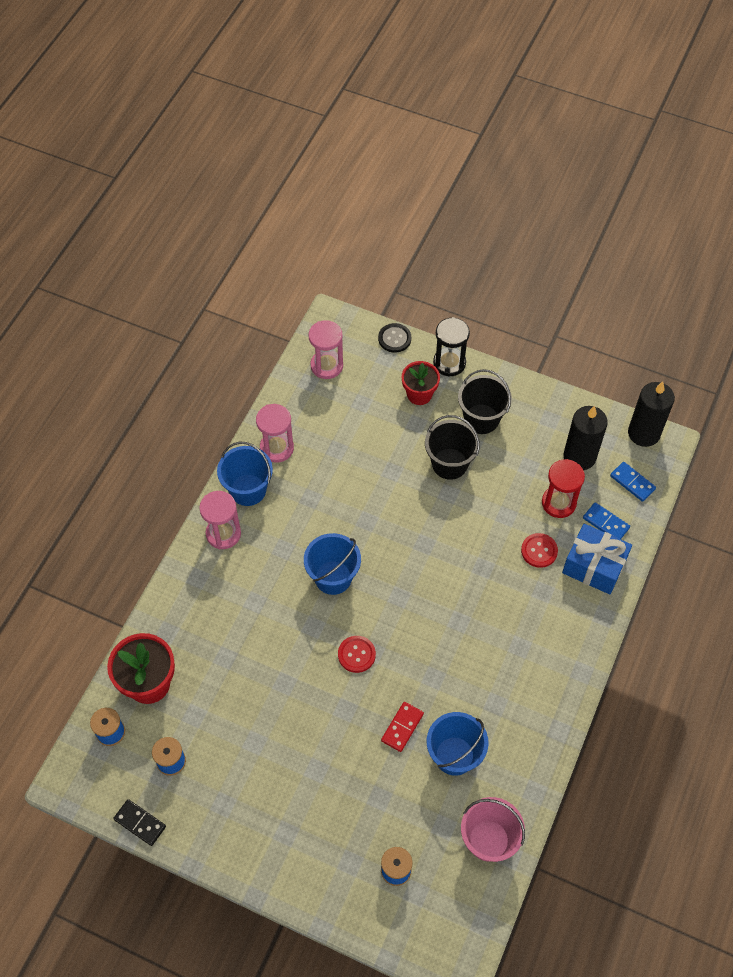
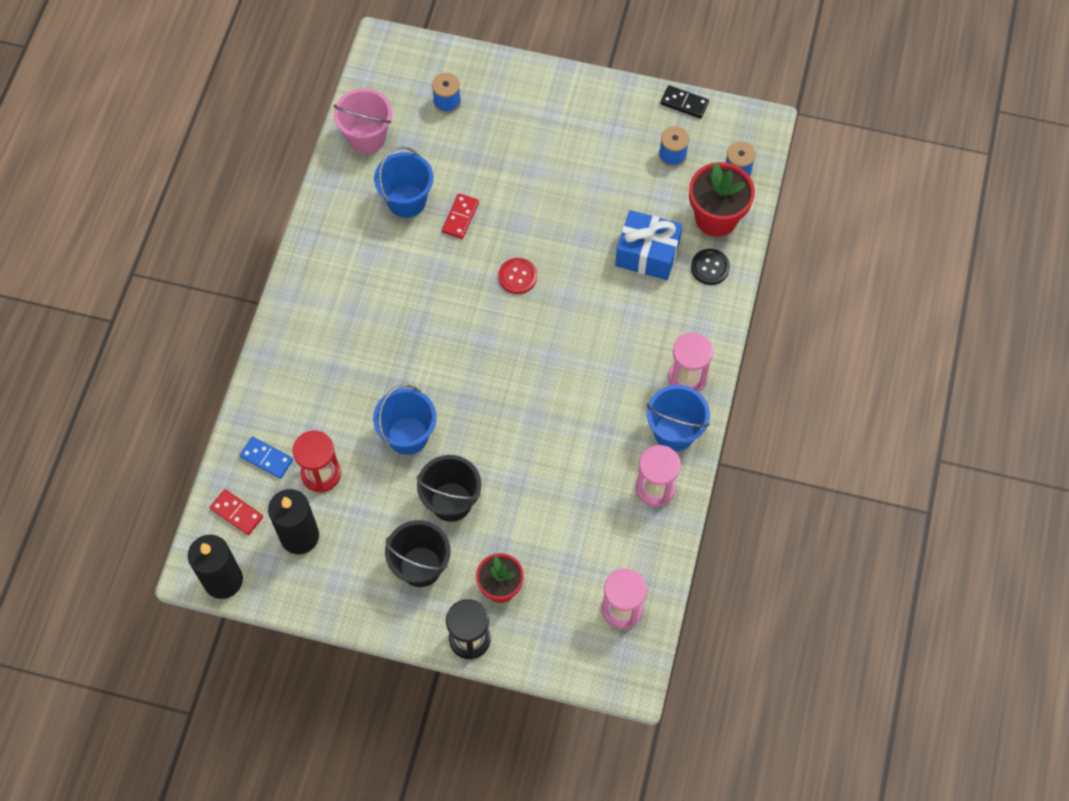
camera: 170 degrees right, 5 degrees up
blue bucket [304,533,361,595] -> blue bucket moved to [373,385,436,455]
black button [378,323,411,353] -> black button moved to [691,249,730,285]
red button [521,533,558,568] -> none
blue gift [562,524,632,594] -> blue gift moved to [615,210,683,280]
blue domino [610,462,656,502] -> red domino [210,489,263,535]

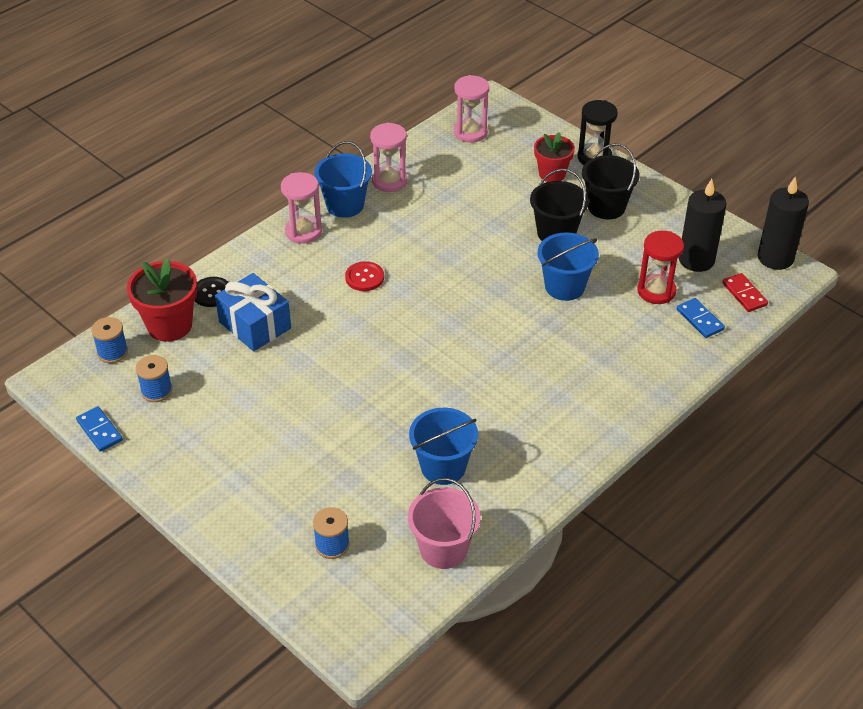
camera: 150 degrees left, 20 degrees down
red domino [442,194,479,239] -> none
red button [498,258,537,294] -> red button moved to [345,261,384,291]
black domino [660,85,709,119] -> blue domino [76,406,123,452]

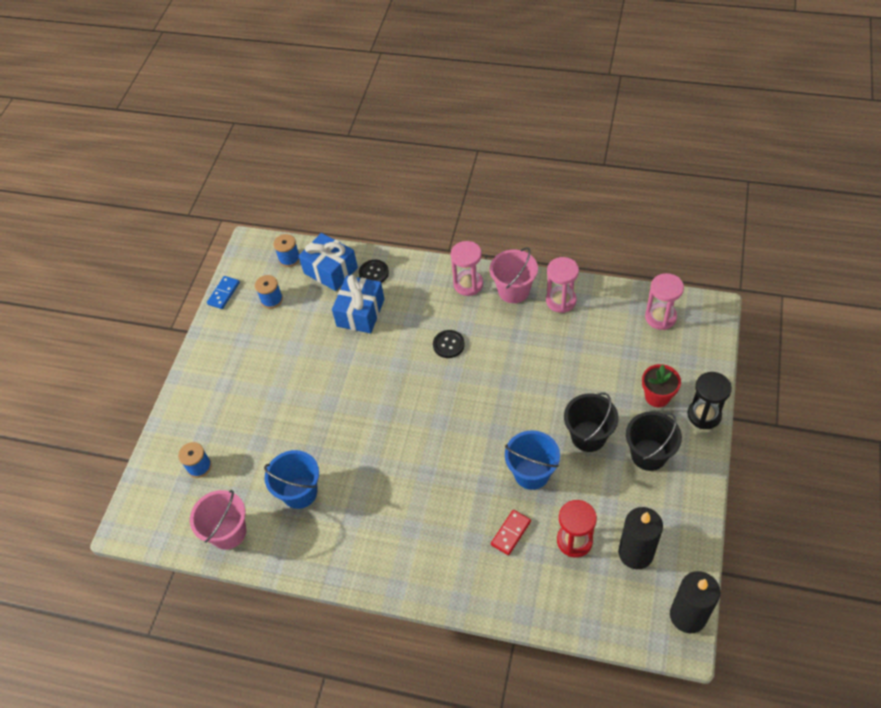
camera: 65 degrees right, 10 degrees up
red flower pot [127,258,197,342] -> blue gift [299,233,358,291]
blue bucket [315,141,372,218] -> pink bucket [490,247,538,303]
red button [345,261,384,291] -> black button [433,330,465,358]
blue domino [677,298,725,338] -> none
red domino [722,273,768,312] -> red domino moved to [491,510,531,555]

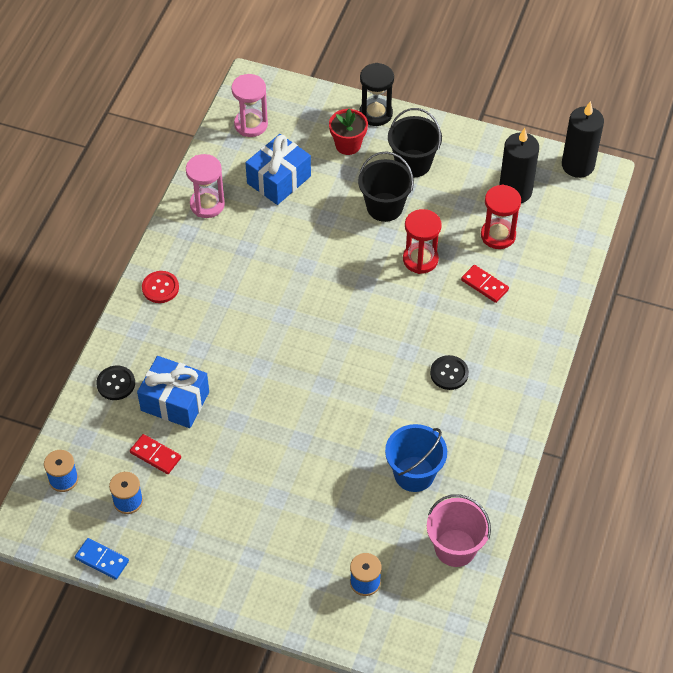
camera: 90 degrees left, 0 degrees up
blue gift [299,233,358,291] -> blue gift moved to [246,134,311,205]
black button [433,330,465,358] -> black button moved to [430,355,469,390]
pink hourglass [451,241,483,296] -> red button [142,271,179,303]
pink bucket [490,247,538,303] -> none
blue bucket [505,430,560,490] -> red hourglass [403,209,442,274]
none -> red domino [130,434,181,474]

